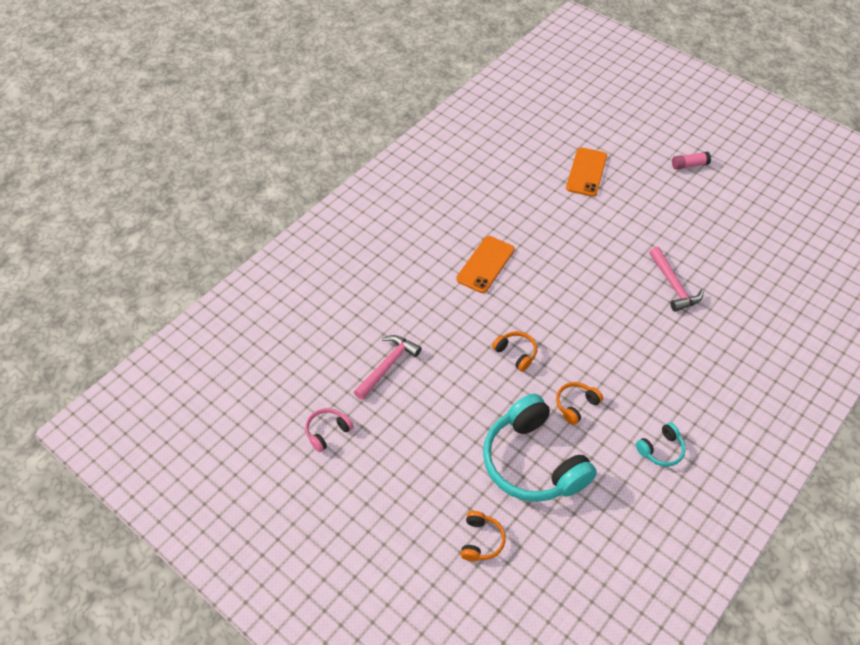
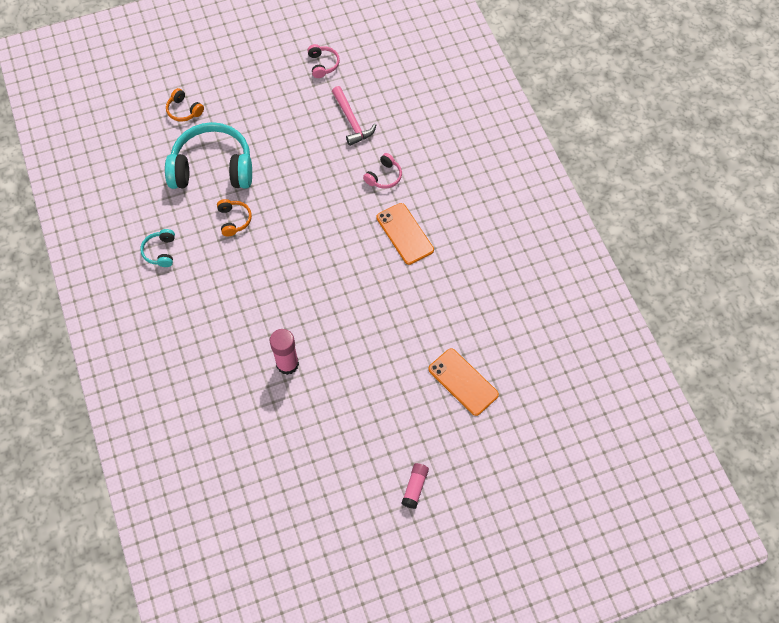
camera: 120 degrees right, 10 degrees up
orange headphones [492,331,537,372] -> none
pink hammer [649,247,704,312] -> pink glue stick [270,329,299,375]
none -> pink headphones [363,153,402,189]

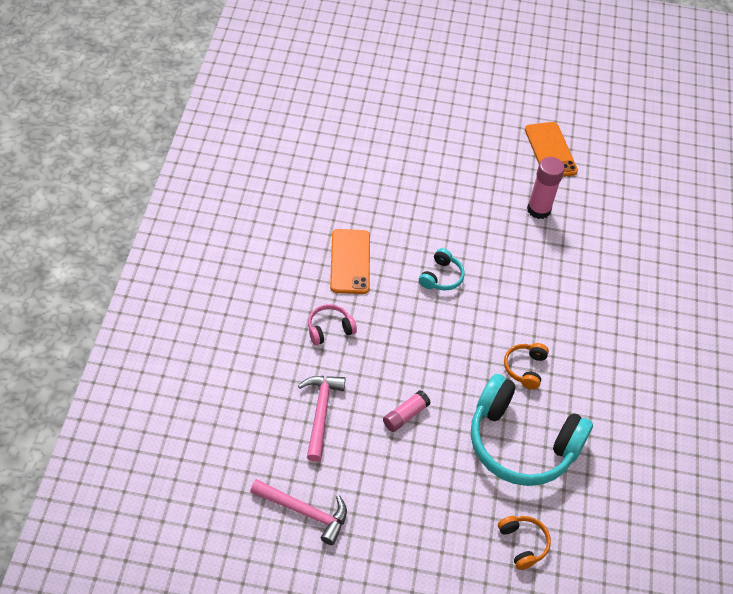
camera: 155 degrees left, 10 degrees down
turquoise headphones [140,229,175,267] -> turquoise headphones moved to [419,248,465,291]
pink headphones [307,44,340,78] -> pink hammer [250,479,347,545]
pink glue stick [402,463,429,509] -> pink glue stick moved to [383,390,431,432]
orange phone [428,348,499,416] -> orange phone moved to [525,122,578,177]

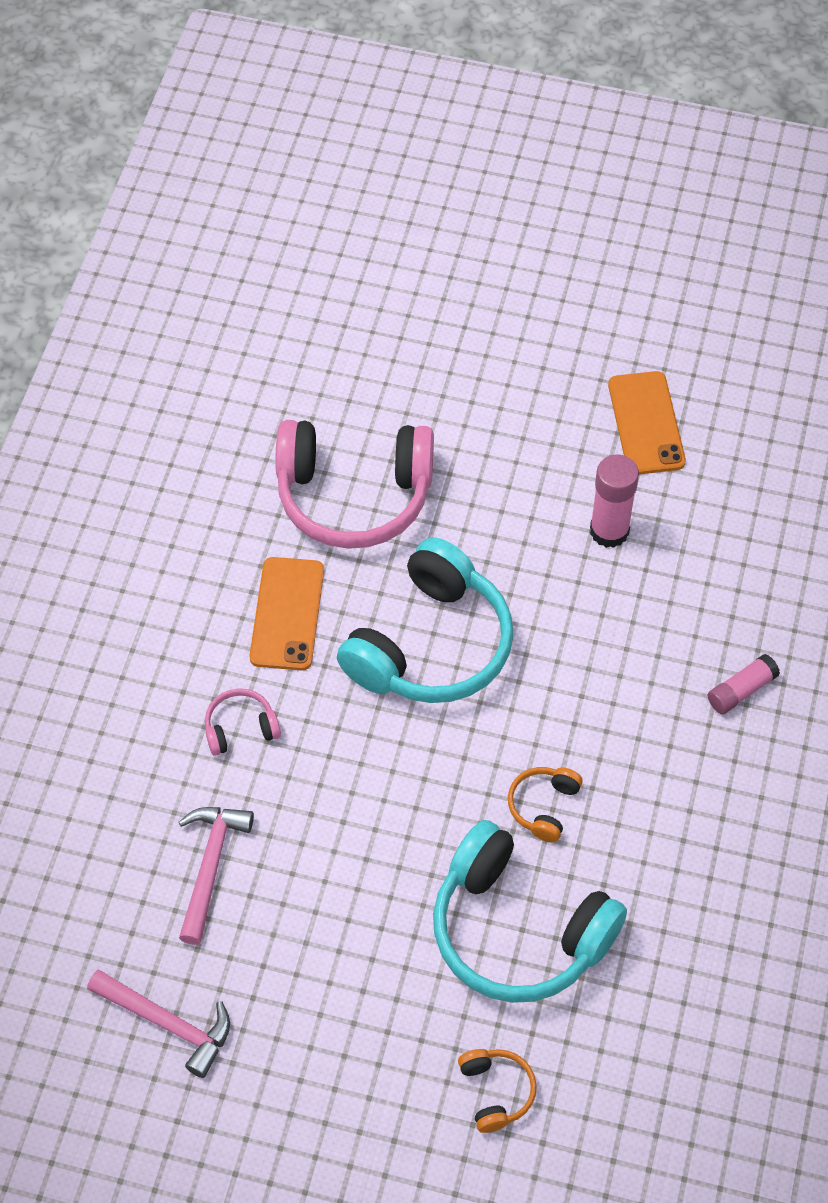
camera: 10 degrees right, 5 degrees up
pink glue stick [383,390,431,432] -> pink glue stick moved to [708,654,780,714]
turquoise headphones [419,248,465,291] -> turquoise headphones [337,537,513,703], size x2.31
none -> pink headphones [275,420,434,549]

